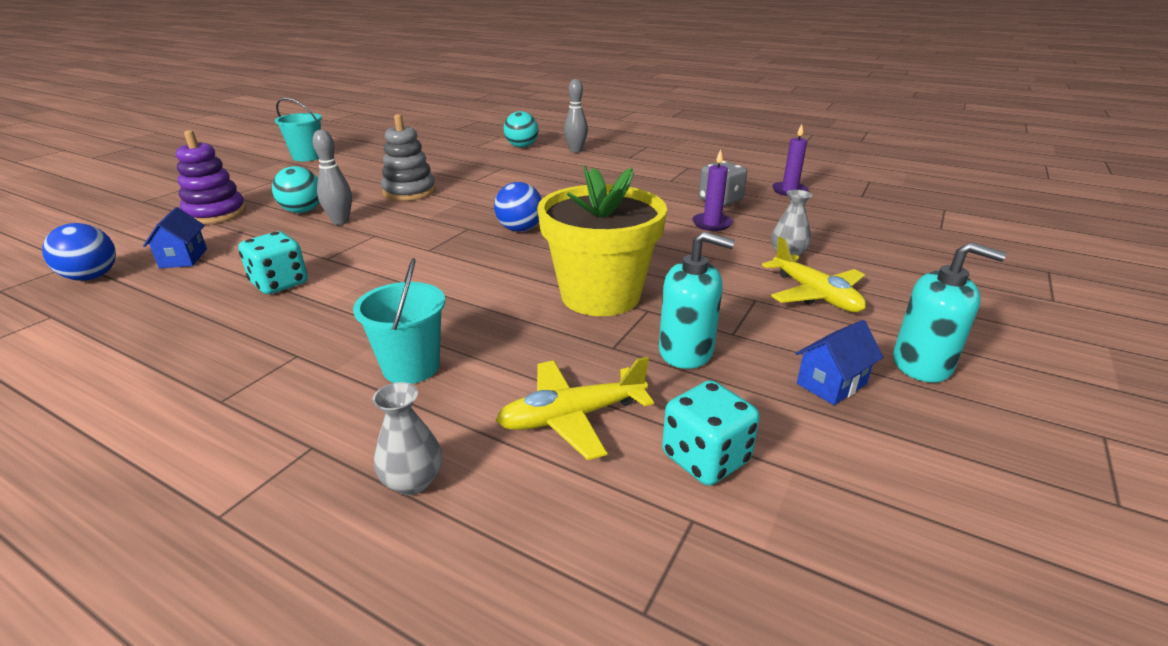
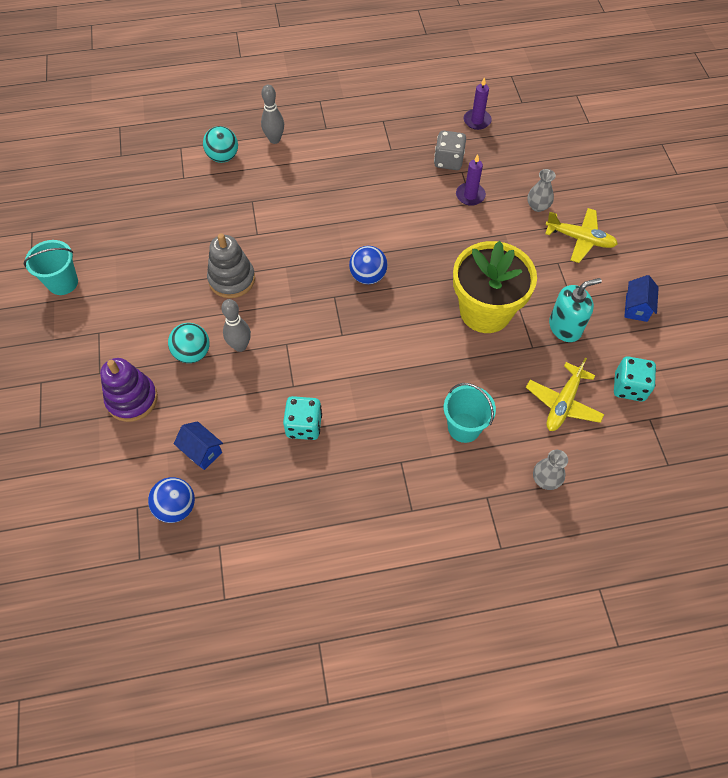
camera: 40 degrees left, 30 degrees up
turquoise soap dispenser [893,242,1006,383] -> none

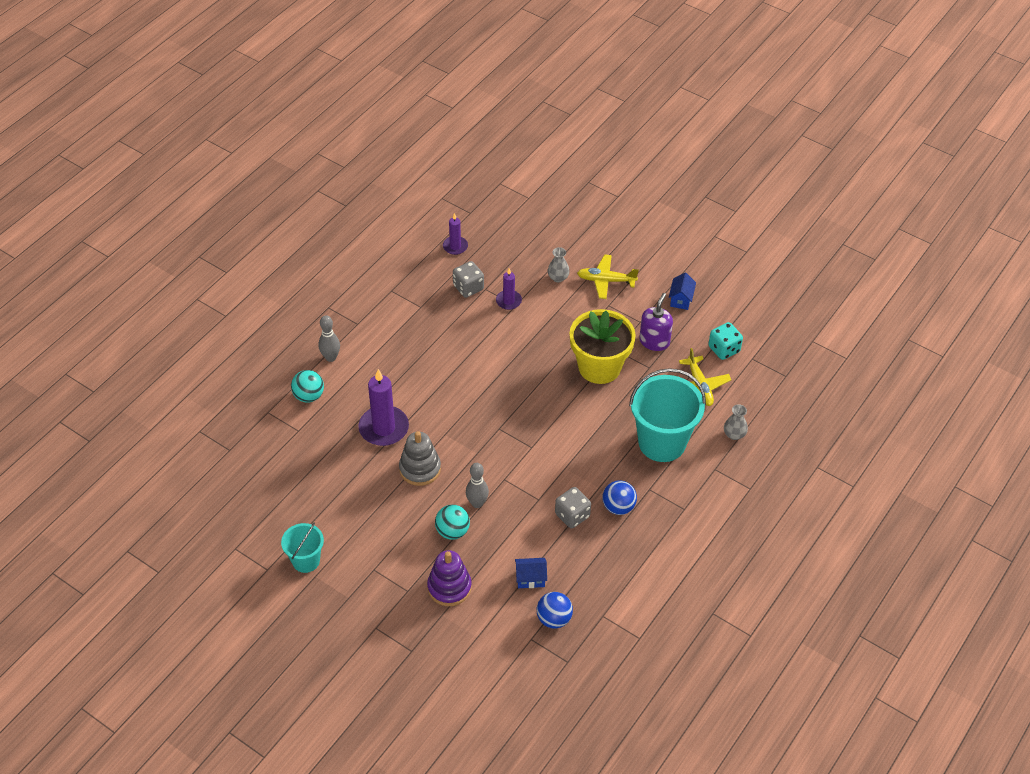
camera: 45 degrees left, 10 degrees down
turquoise dice [283,396,322,440] -> grey dice [555,487,591,528]
blue ball [349,246,388,284] -> blue ball moved to [602,480,637,515]
turquoise bucket [444,383,496,443] -> turquoise bucket [629,368,706,462], size x1.83
yellow plane [545,208,618,263] -> yellow plane turned 150 degrees counterclockwise [577,254,639,299]
turquoise soap dispenser [549,278,602,342] -> purple soap dispenser [639,293,673,351]
blue house [624,275,659,322] -> blue house turned 45 degrees clockwise [669,273,696,310]
none -> purple candle [358,369,409,446]

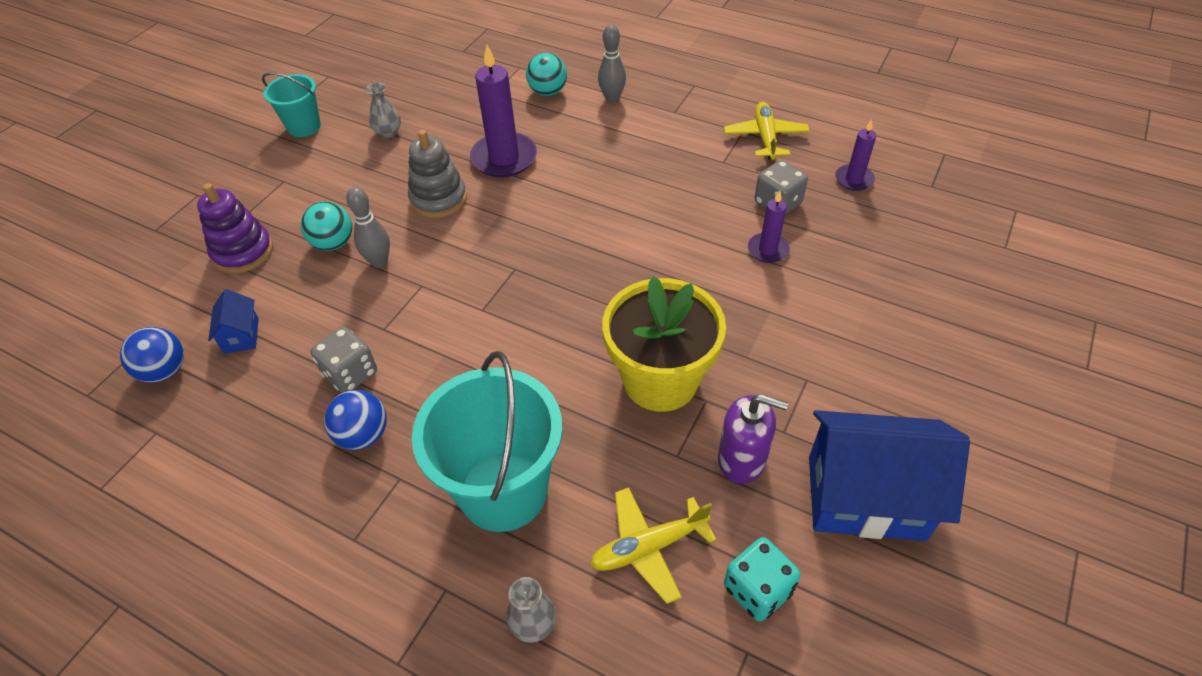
camera: 85 degrees right, 0 degrees up
grey vase [548,247,570,282] -> grey vase moved to [366,83,401,138]
yellow plane [577,254,639,299] -> yellow plane moved to [724,102,810,160]
blue house [669,273,696,310] -> blue house [809,410,970,541], size x2.27

